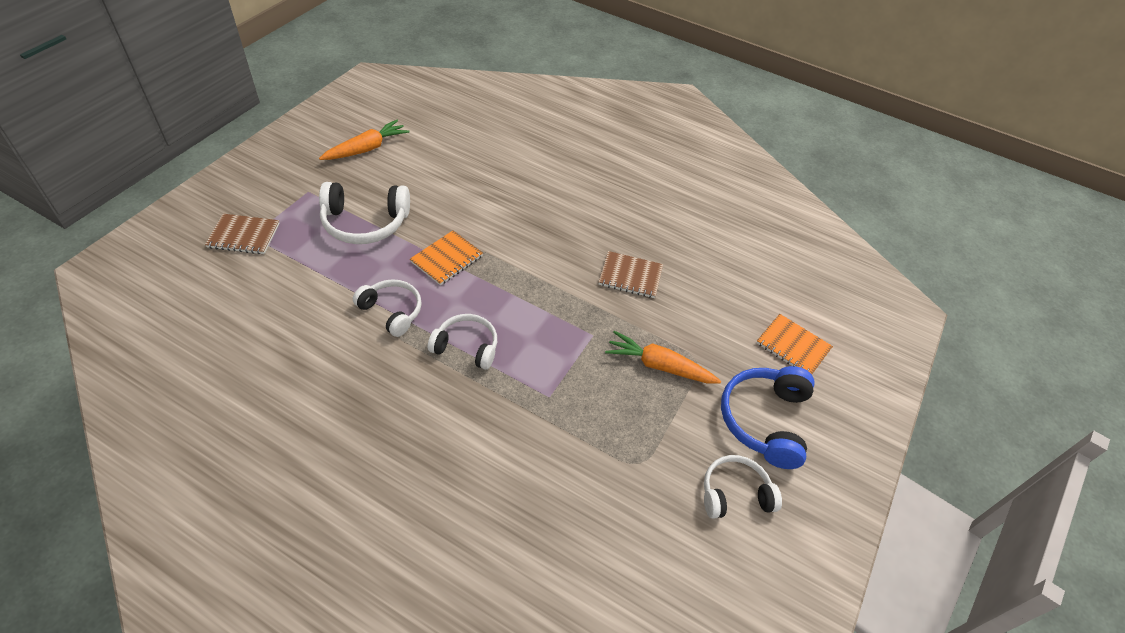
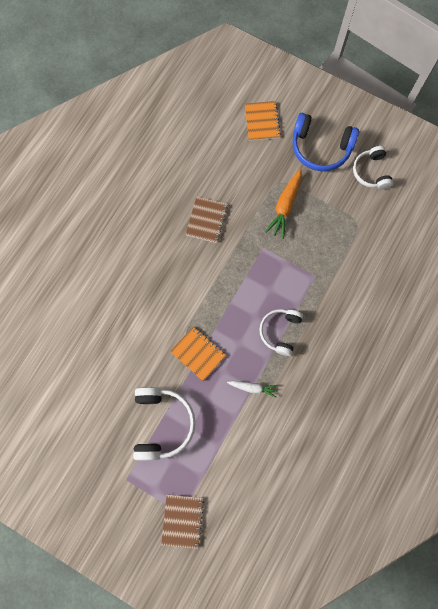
camera: 85 degrees left, 25 degrees up
orange carrot [319,120,409,160] -> none
white headphones [353,279,422,337] -> white carrot [227,381,278,398]
orange notebook [756,314,833,374] -> orange notebook turned 45 degrees counterclockwise [245,101,281,141]

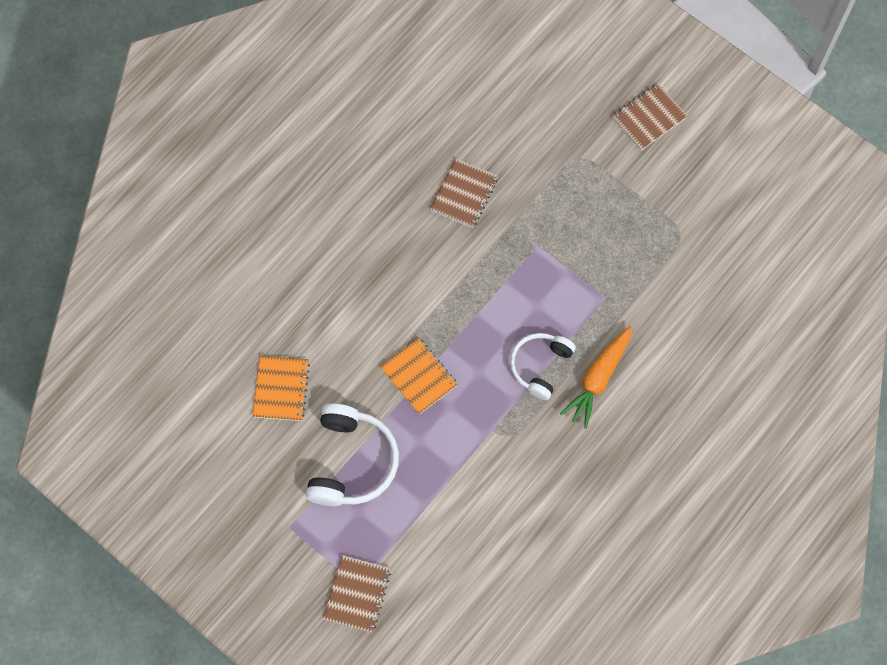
camera: 10 degrees right, 5 degrees down
white carrot [227,381,278,398] -> none
orange notebook [245,101,281,141] -> orange notebook moved to [252,355,310,421]
orange carrot [265,169,302,239] -> orange carrot moved to [560,326,632,429]
blue headphones [292,113,359,171] -> brown notebook [612,83,687,151]
white headphones [353,146,393,190] -> none

